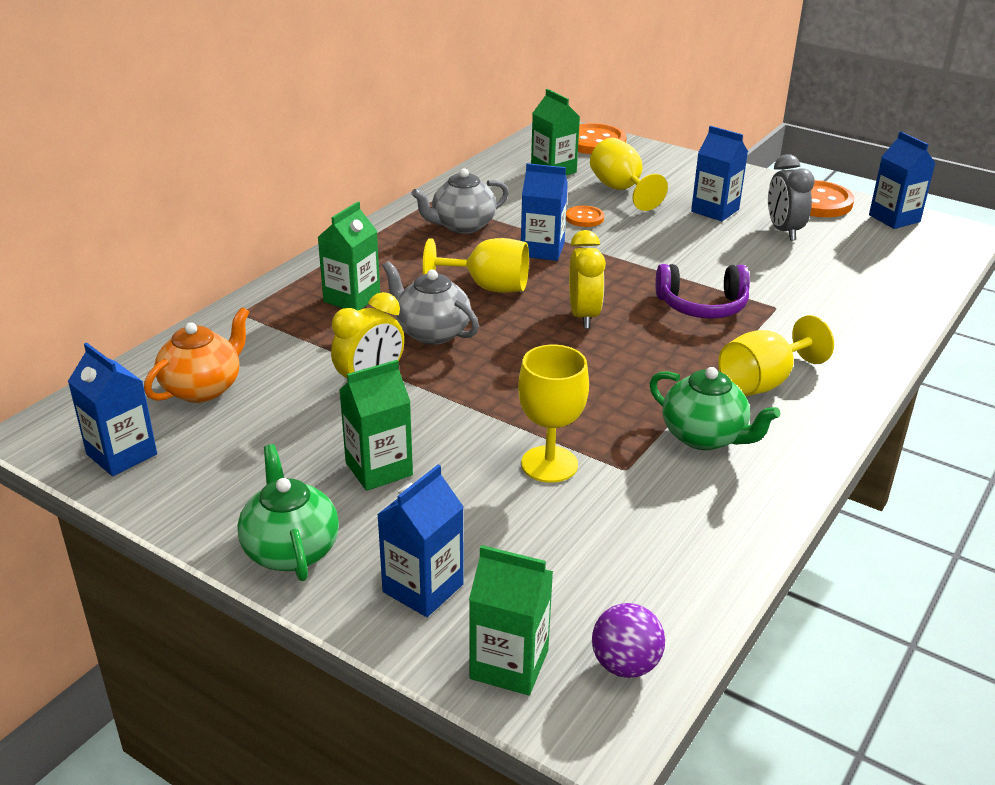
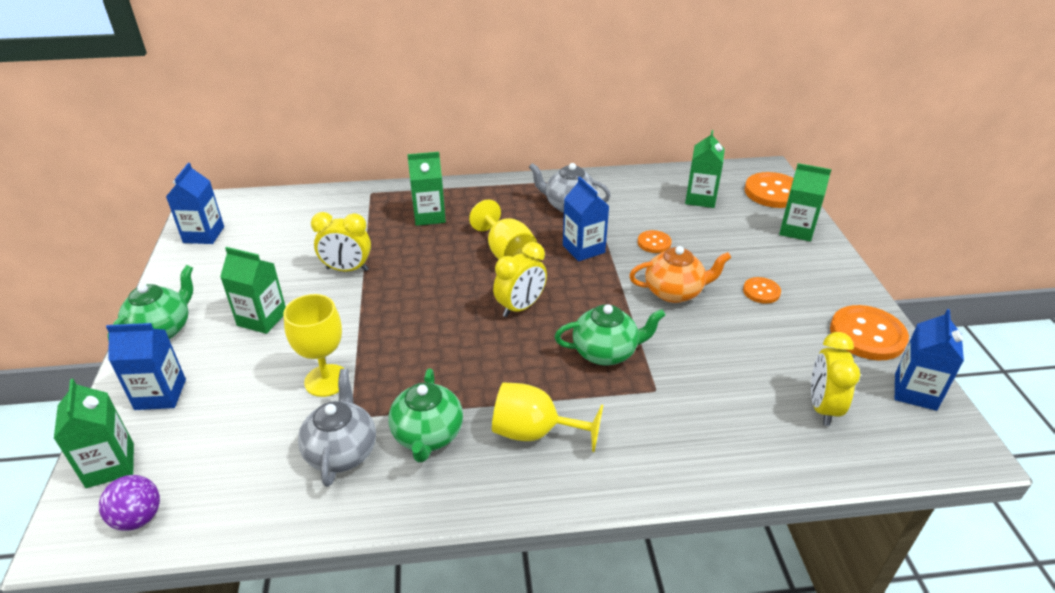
camera: 50 degrees right, 5 degrees up
orange teapot [144,307,249,403] -> orange teapot moved to [629,246,731,303]
grey teapot [383,261,479,345] -> grey teapot moved to [298,369,376,487]
yellow goblet [590,138,668,211] -> none
purple headphones [655,264,750,319] -> green teapot [555,304,665,365]
blue carton [691,126,748,221] -> orange button [743,277,781,304]
grey clock [768,154,815,241] -> none
none -> green carton [779,163,831,241]
none -> yellow clock [811,332,860,426]

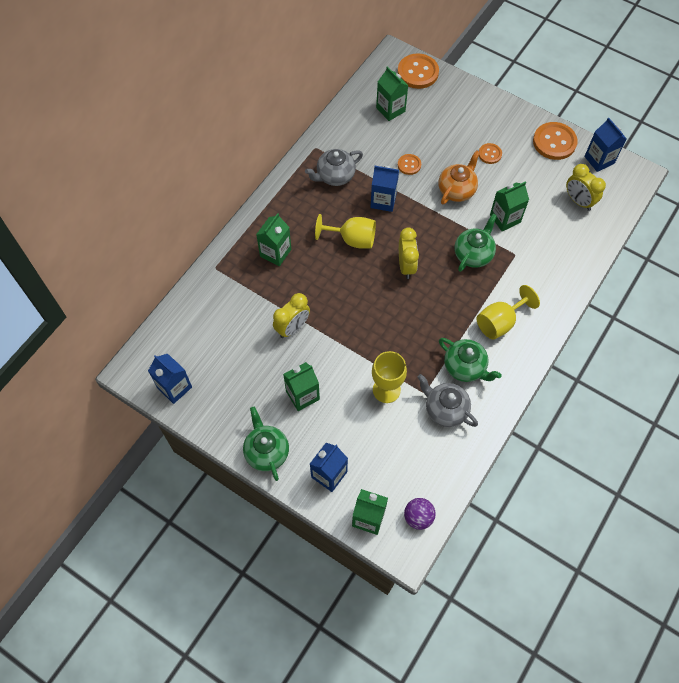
camera: 50 degrees left, 25 degrees up
green carton [779,163,831,241] -> green carton moved to [490,182,529,231]

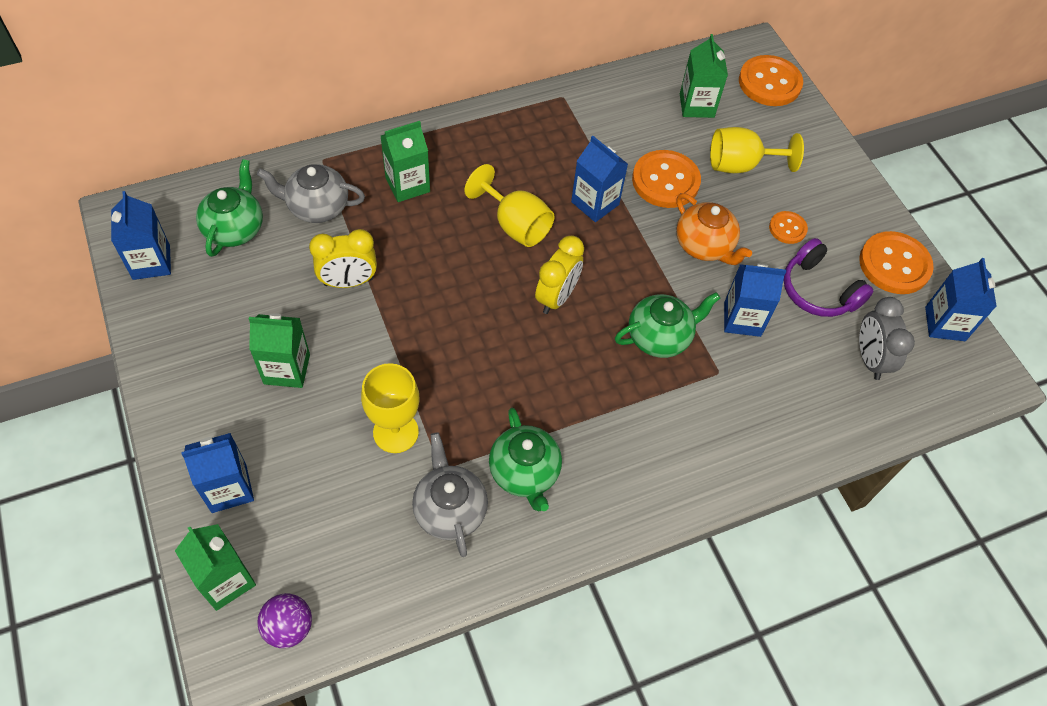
camera: 30 degrees right, 5 degrees down
green teapot [243,407,289,481] -> green teapot moved to [196,159,263,257]
grey teapot [305,149,363,186] -> grey teapot moved to [257,164,365,223]
orange button [398,154,421,175] -> orange button [632,150,701,208], size x1.85
orange teapot [438,150,480,205] -> orange teapot turned 75 degrees clockwise [676,193,752,265]
yellow goblet [477,285,540,340] -> yellow goblet moved to [710,127,804,173]
green carton [490,182,529,231] -> blue carton [724,264,786,337]
yellow clock [566,164,606,211] -> grey clock [859,297,915,380]
none -> purple headphones [783,238,874,317]

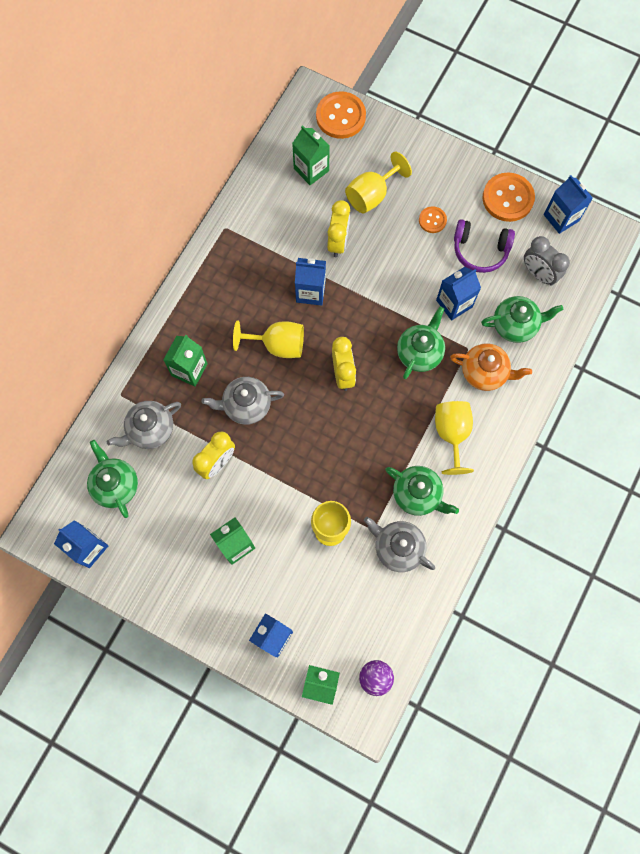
camera: 35 degrees left, 15 degrees up
orange button [632,150,701,208] -> yellow clock [327,200,350,257]
orange teapot [676,193,752,265] -> orange teapot moved to [450,343,532,391]
none -> grey teapot [202,377,284,425]
none -> yellow goblet [435,401,474,475]
none -> green teapot [481,296,563,343]

